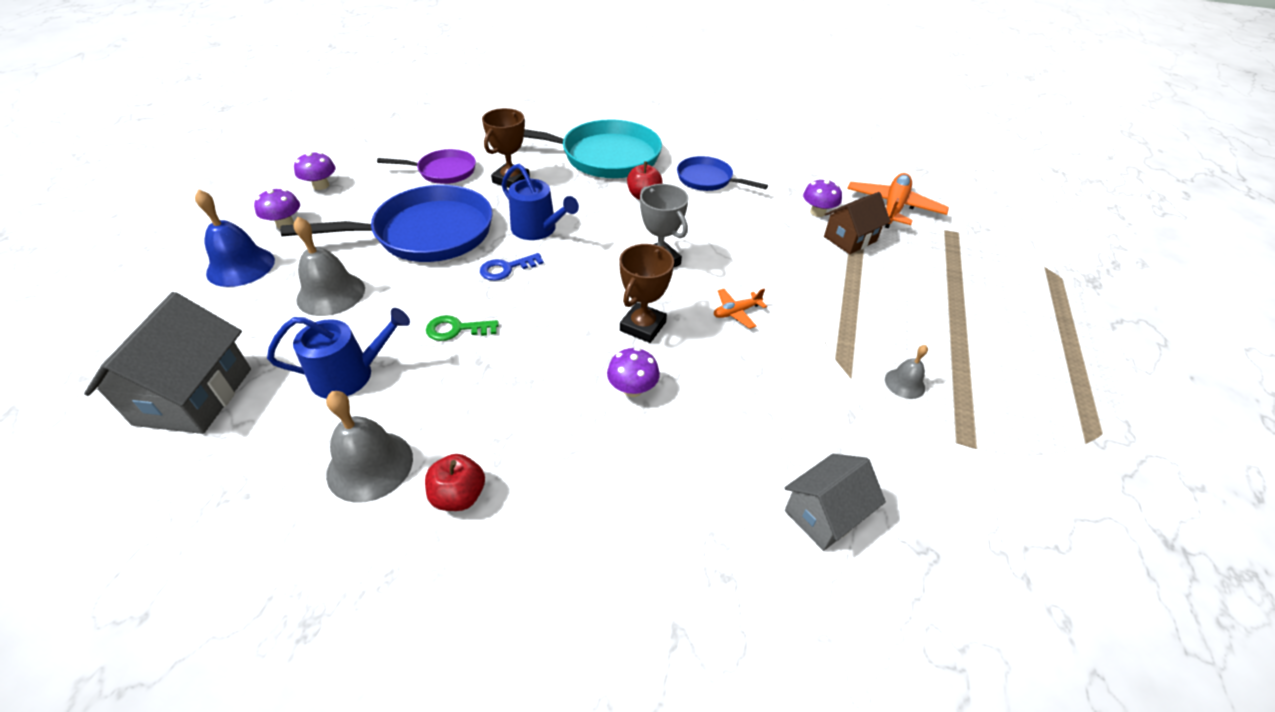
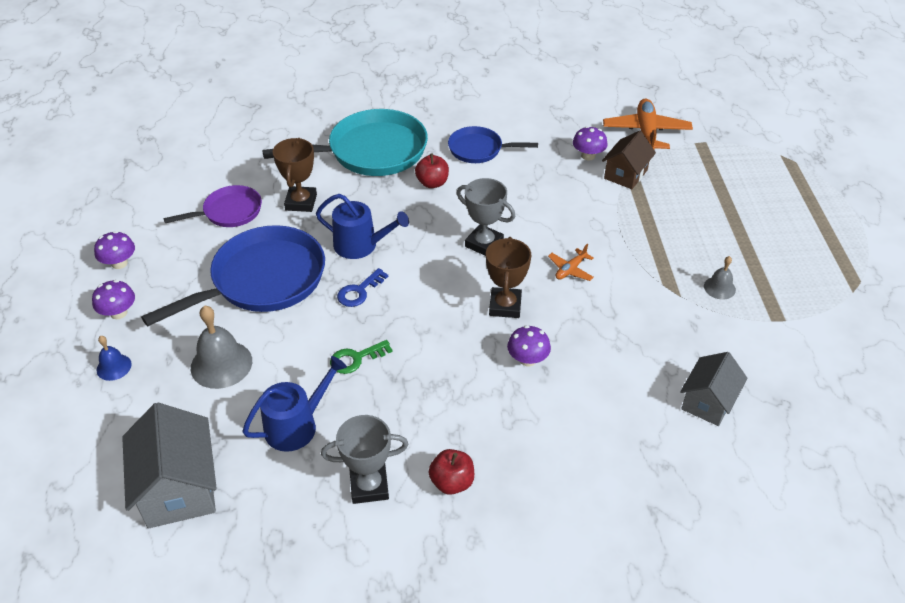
camera: 20 degrees left, 0 degrees up
blue bell [195,189,275,287] -> blue bell [97,336,132,381], size x0.55
grey bell [326,391,413,503] -> grey trophy [321,415,408,504]

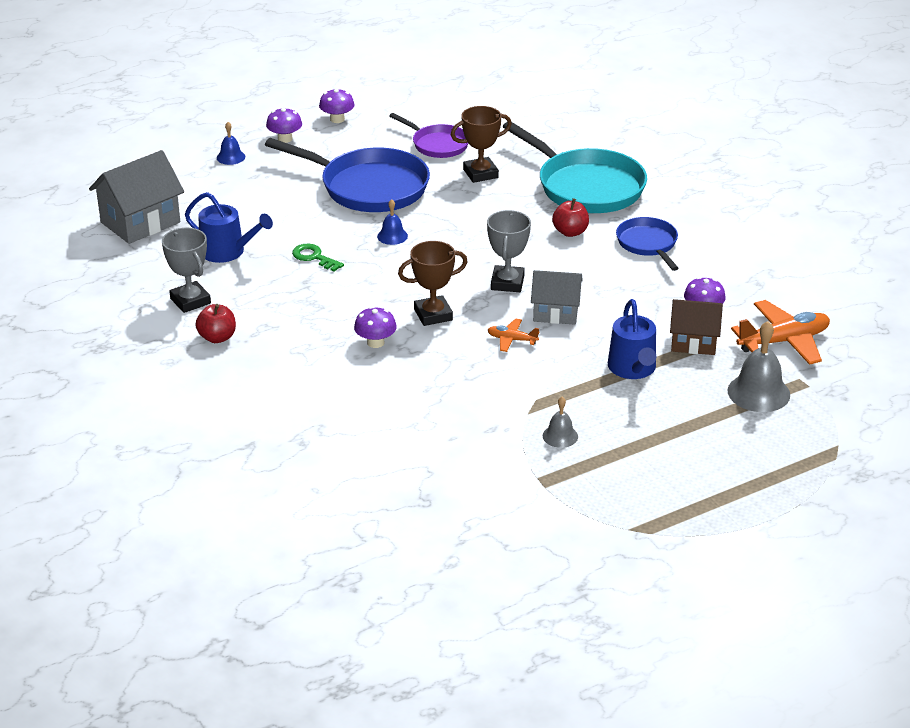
camera: 65 degrees right, 10 degrees down
grey bell [191,306,252,389] -> grey bell moved to [728,321,790,412]
blue watering can [316,194,409,259] -> blue watering can moved to [608,299,656,379]
blue key [337,268,388,307] -> blue bell [377,199,408,245]
grey house [680,352,747,426] -> grey house moved to [531,270,583,325]

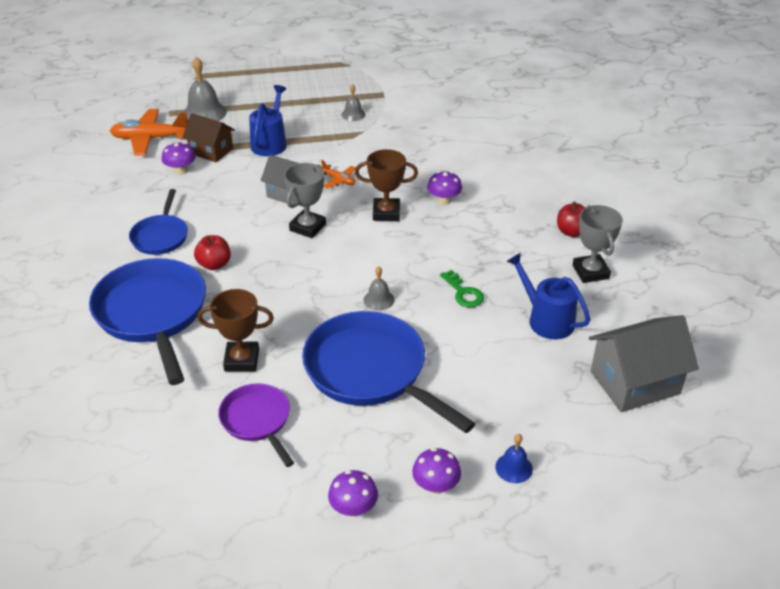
camera: 160 degrees left, 5 degrees up
blue bell [377,199,408,245] -> grey bell [364,266,395,311]
turquoise pan [503,122,647,213] -> blue pan [89,258,206,385]

